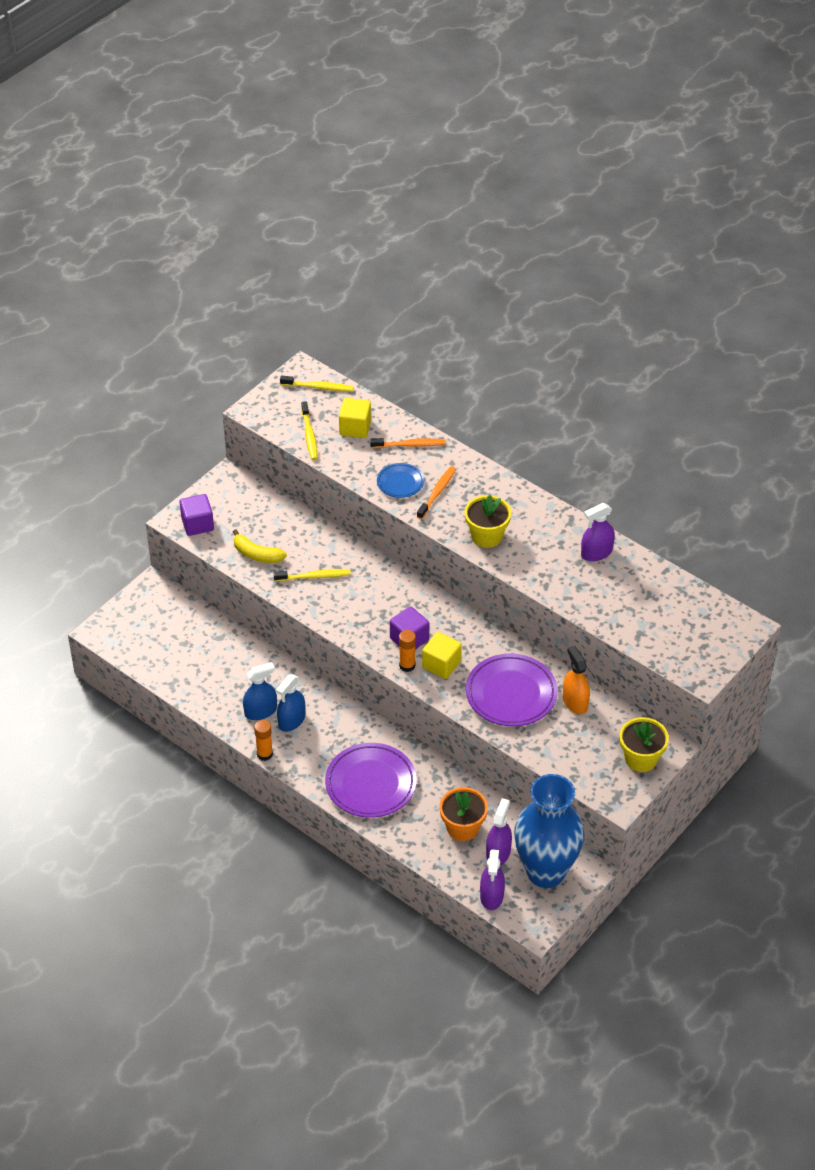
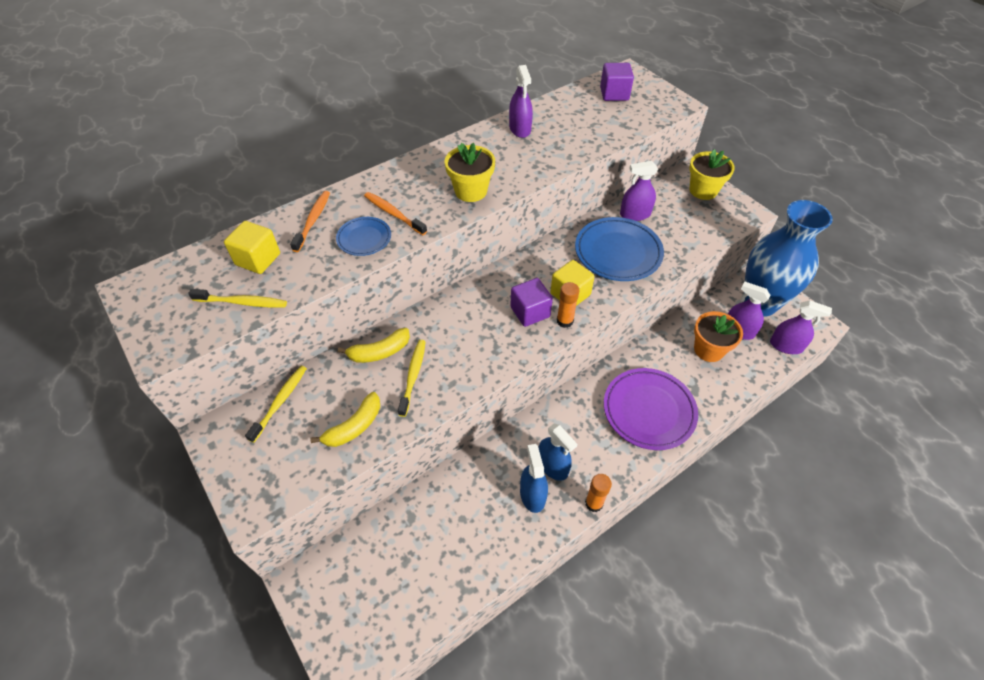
camera: 75 degrees left, 5 degrees up
purple cube [180,494,214,536] -> purple cube moved to [600,63,634,101]
yellow toothbrush [280,376,354,391] -> yellow toothbrush moved to [245,366,307,443]
purple plate [466,654,558,726] -> blue plate [575,217,664,281]
orange spray bottle [563,646,590,714] -> purple spray bottle [620,161,658,221]
none -> yellow banana [338,328,410,363]

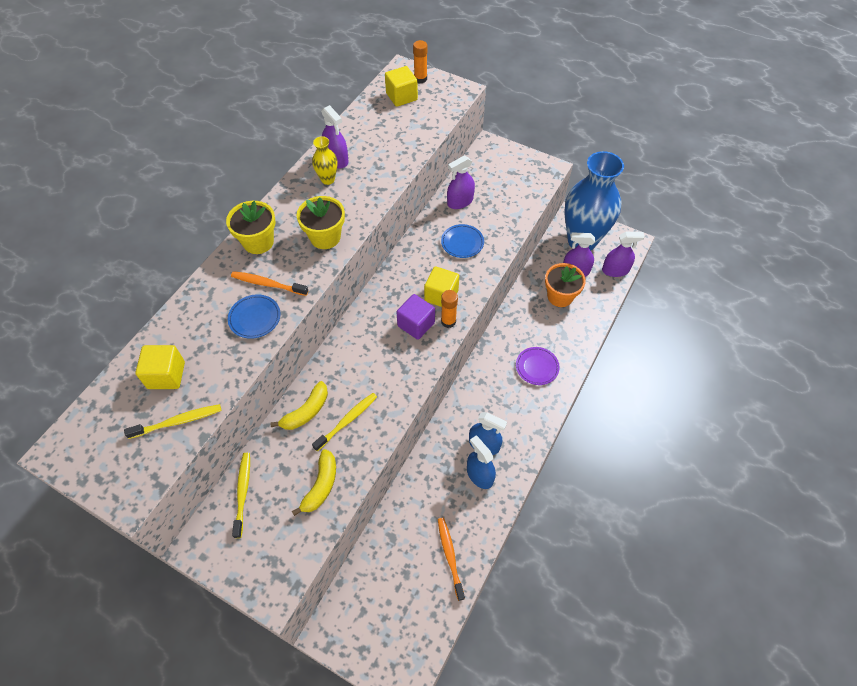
camera: 25 degrees left, 5 degrees up
orange toothbrush [290,191,330,252] -> orange toothbrush moved to [438,518,465,601]
yellow toothbrush [398,340,426,417] -> yellow toothbrush turned 60 degrees clockwise [312,393,377,451]
blue plate [575,217,664,281] -> blue plate [441,224,484,258], size x0.54
orange glue stick [585,474,612,512] -> orange glue stick moved to [413,40,427,83]
purple cube [600,63,634,101] -> yellow cube [385,66,418,107]
purple plate [604,368,698,450] -> purple plate [516,347,560,385], size x0.54
yellow flower pot [689,149,735,200] -> yellow flower pot moved to [226,201,276,254]
none -> yellow vase [312,136,337,185]

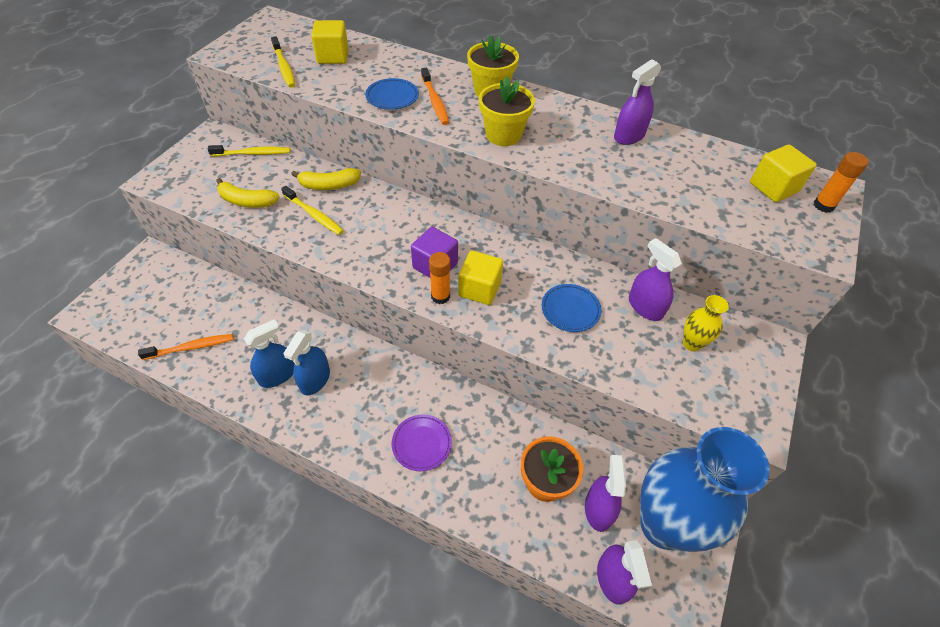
camera: 85 degrees right, 5 degrees down
orange toothbrush [231,271,308,296] -> orange toothbrush turned 150 degrees clockwise [421,68,449,125]
yellow banana [271,381,328,430] -> yellow banana turned 45 degrees counterclockwise [291,168,361,190]
yellow vase [312,136,337,185] -> yellow vase moved to [683,295,729,352]

